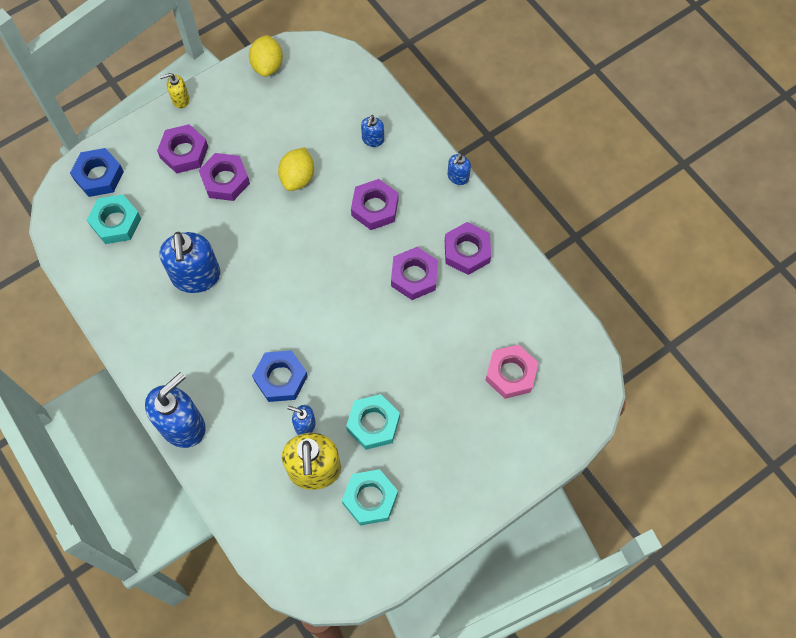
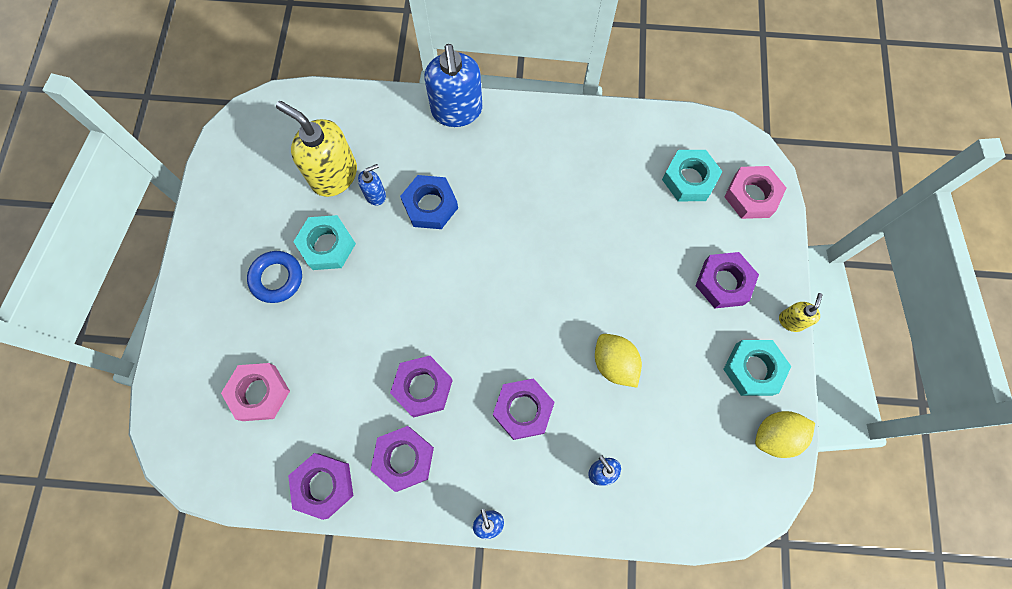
camera: 130 degrees right, 5 degrees up
blue nut [70,148,124,197] -> pink nut [724,166,786,219]
blue soap dispenser [159,232,221,293] -> none
purple nut [199,153,250,201] -> purple nut moved to [288,453,353,520]
yellow lemon [249,35,283,77] -> yellow lemon turned 60 degrees counterclockwise [755,411,815,458]
turquoise nut [342,469,398,525] -> turquoise nut moved to [723,340,791,396]
none -> blue ring [247,251,302,303]

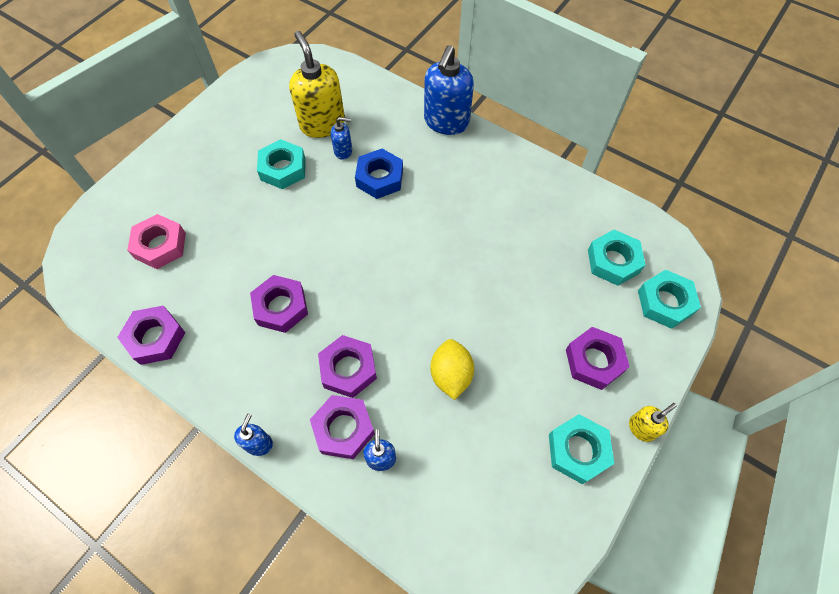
camera: 30 degrees right, 10 degrees down
blue ring [247,251,302,303] -> none
purple nut [370,426,434,492] -> purple nut moved to [310,395,375,459]
pink nut [724,166,786,219] -> turquoise nut [638,269,701,329]
yellow lemon [755,411,815,458] -> none

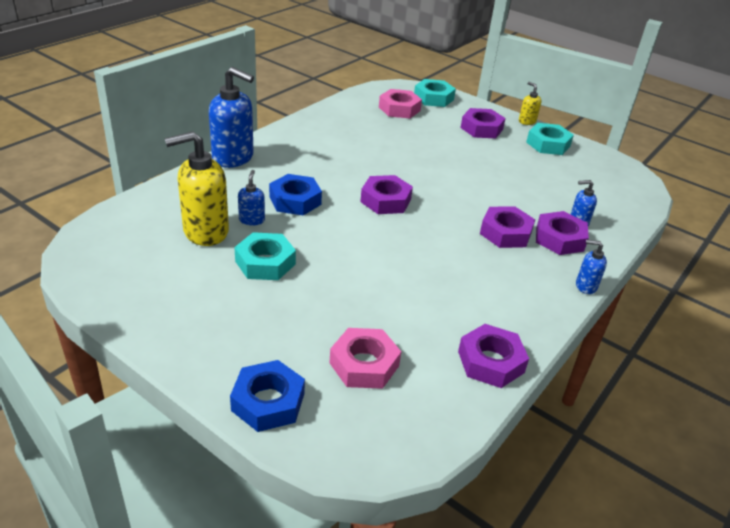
camera: 90 degrees left, 25 degrees down
purple nut [250,275,308,333] -> purple nut moved to [360,175,413,214]
yellow lemon [430,339,474,400] -> none
turquoise nut [588,230,645,286] -> pink nut [379,89,422,118]
none -> blue nut [230,360,305,432]

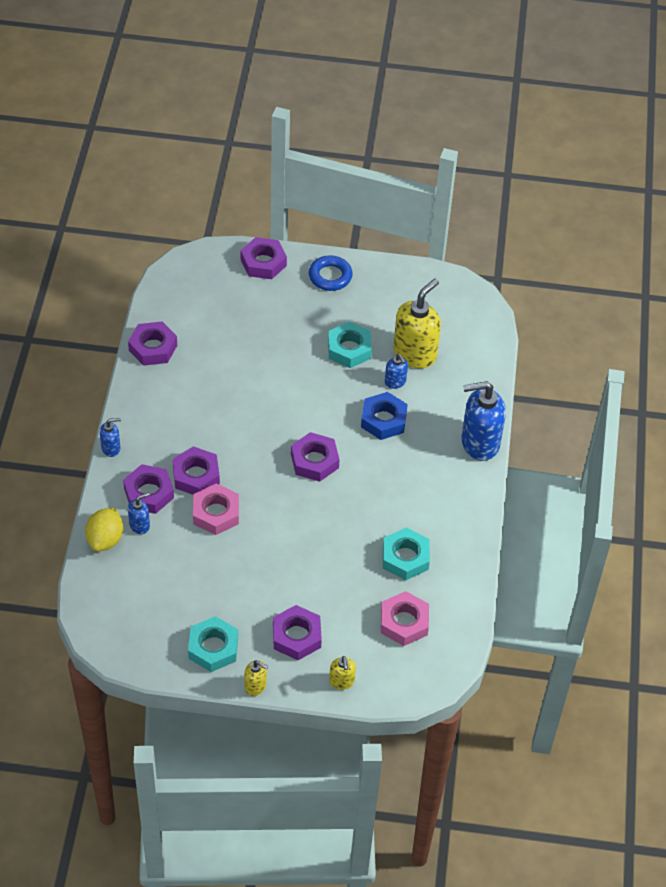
camera: 150 degrees right, 15 degrees up
blue nut [230,360,305,432] -> purple nut [241,237,287,279]
pink nut [329,328,401,389] -> pink nut moved to [193,483,239,535]
turquoise nut [414,79,456,107] -> turquoise nut moved to [383,527,430,580]
none -> yellow lemon [85,508,123,551]
none -> blue ring [309,255,353,291]
none -> yellow soap dispenser [329,656,356,690]

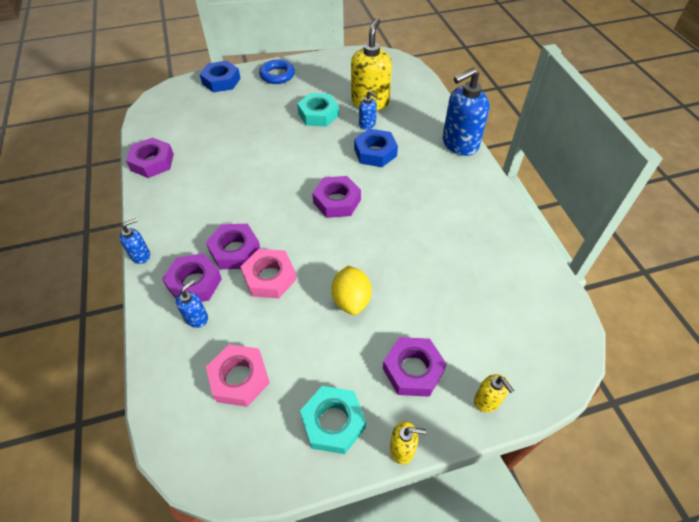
camera: 20 degrees left, 0 degrees up
yellow lemon [85,508,123,551] -> yellow lemon moved to [331,266,372,315]
purple nut [241,237,287,279] -> blue nut [200,61,241,92]
pink nut [381,591,429,646] -> pink nut moved to [206,344,270,407]
turquoise nut [383,527,430,580] -> none

